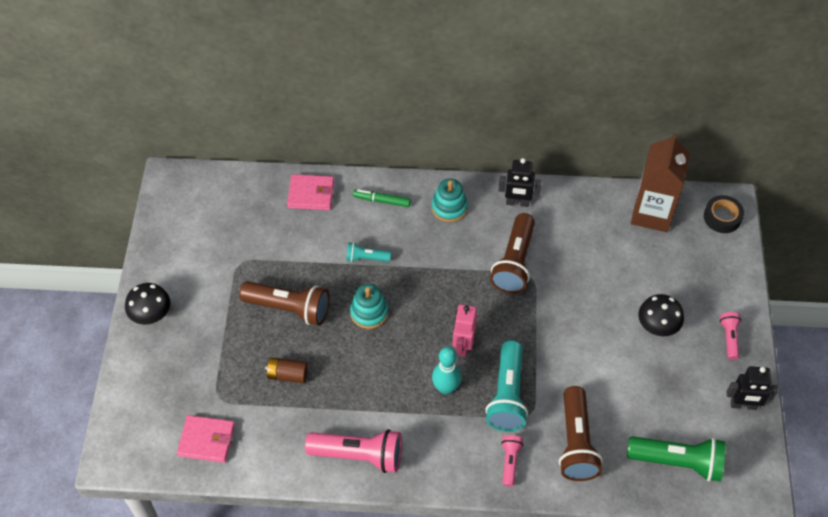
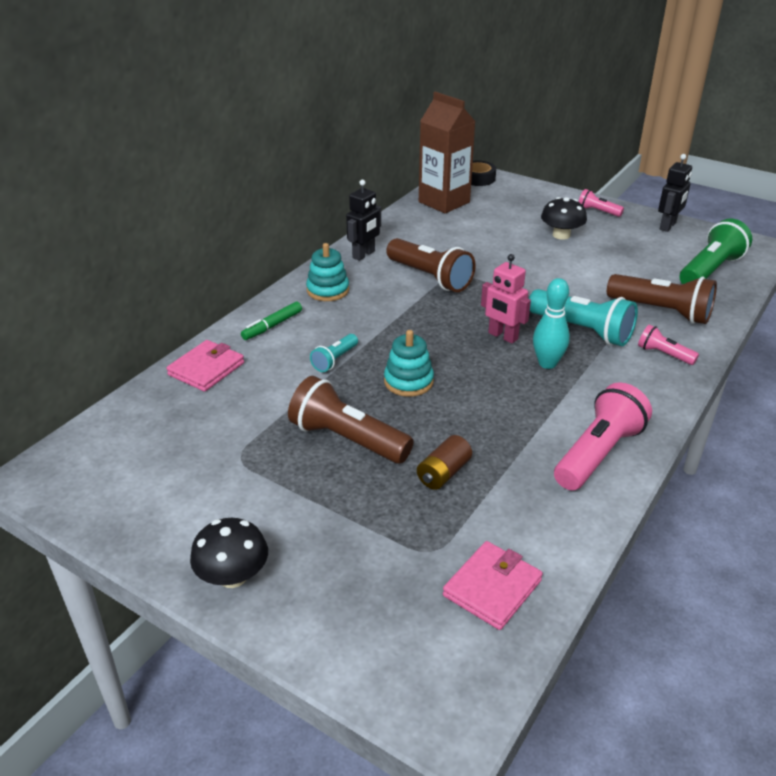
camera: 60 degrees left, 20 degrees down
brown flashlight [239,281,330,326] -> brown flashlight turned 105 degrees counterclockwise [288,376,414,464]

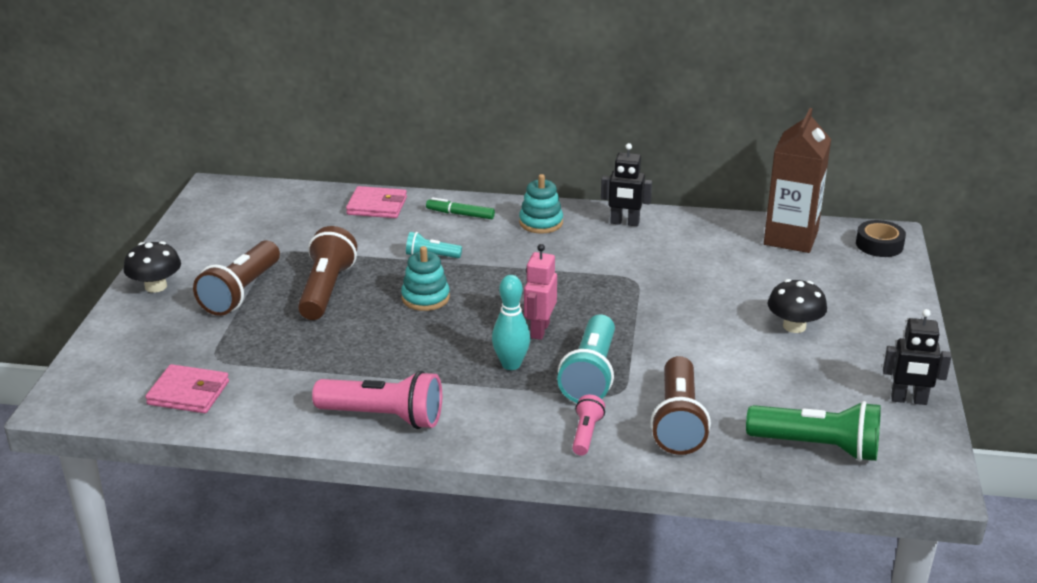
camera: 65 degrees right, 5 degrees down
brown flashlight [386,238,476,292] -> brown flashlight moved to [193,240,280,316]
brown battery [417,435,472,490] -> none
pink flashlight [578,189,624,217] -> none

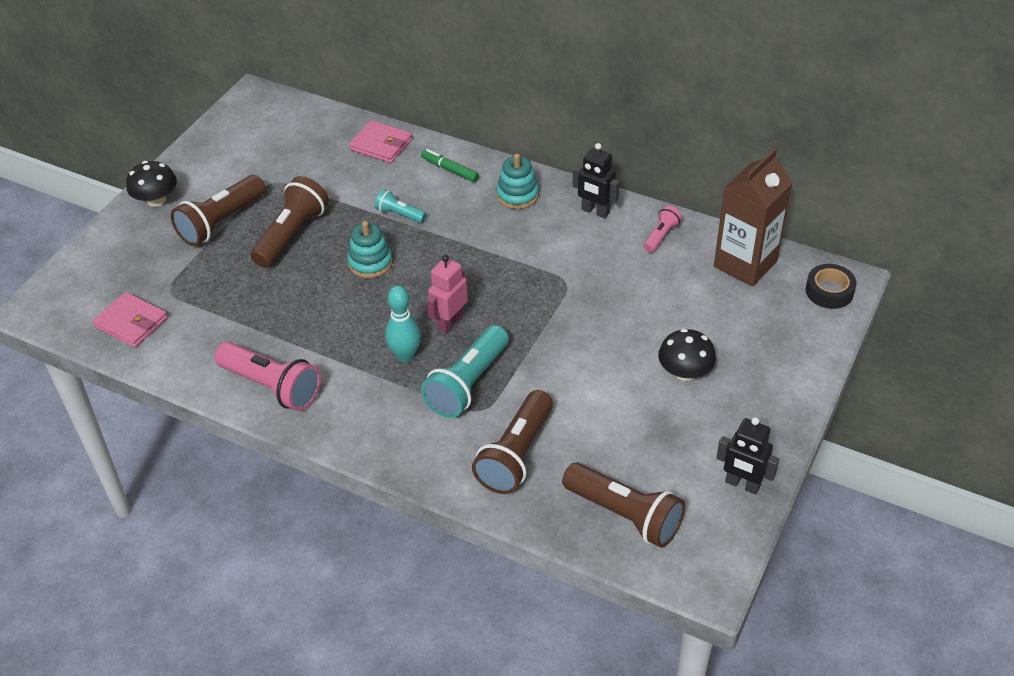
camera: 20 degrees right, 15 degrees up
pink flashlight [572,395,605,456] -> pink flashlight moved to [644,206,682,253]
green flashlight [746,401,881,462] -> brown flashlight [562,463,685,548]

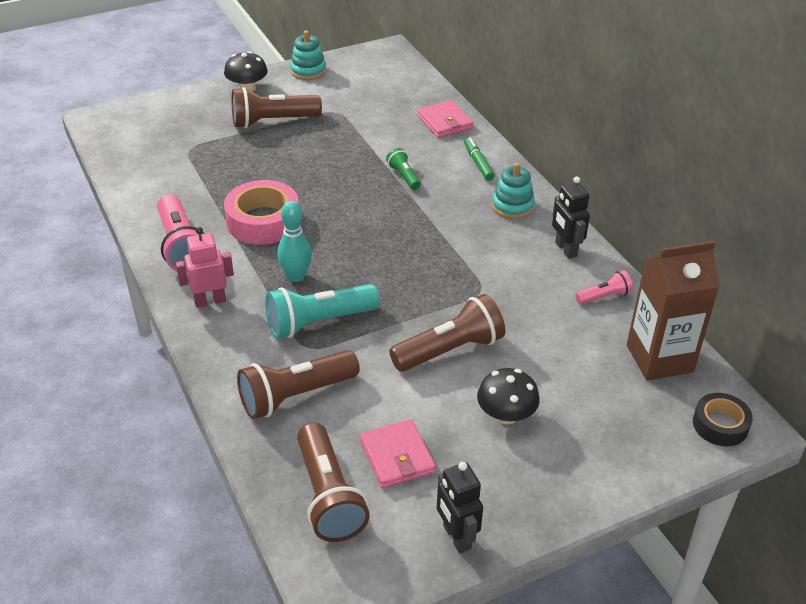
camera: 35 degrees right, 5 degrees down
pink wallet [93,292,168,348] -> pink wallet moved to [360,419,436,488]
brown flashlight [251,176,329,268] -> brown flashlight moved to [389,294,505,372]
turquoise stacking toy [347,221,393,278] -> turquoise stacking toy moved to [290,30,326,80]
turquoise flashlight [375,189,426,223] -> green flashlight [386,148,421,190]
pink robot [427,255,468,334] -> pink robot moved to [176,227,234,308]
none -> pink tape [224,180,299,245]

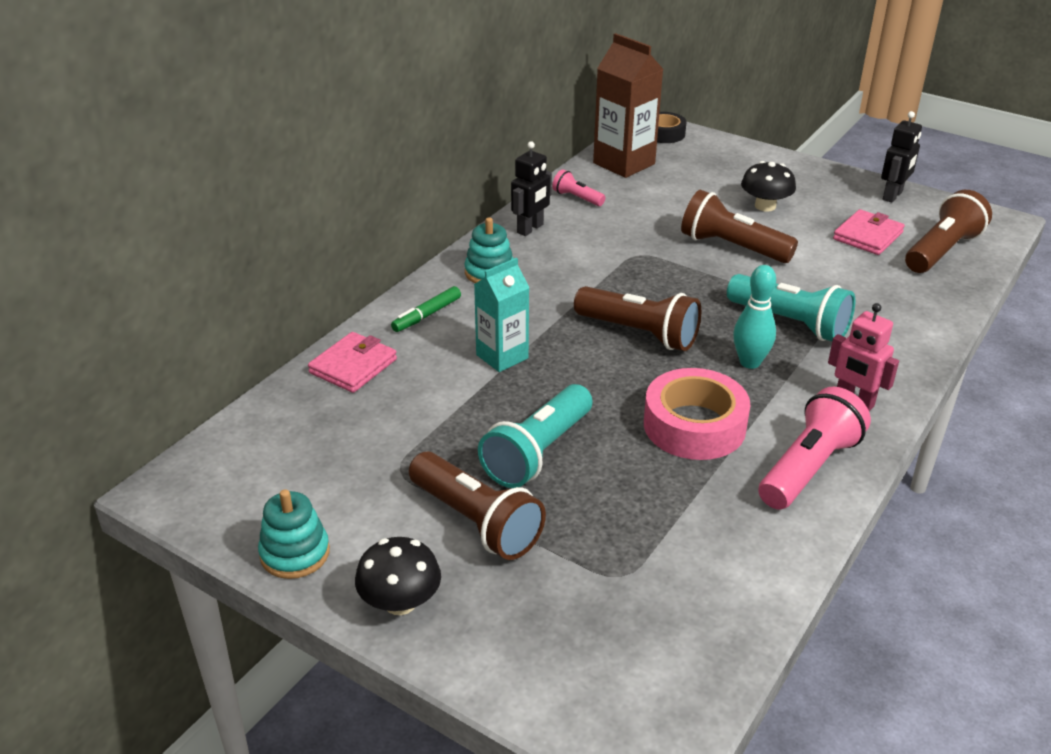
camera: 120 degrees left, 5 degrees down
brown flashlight [237,350,360,419] -> brown flashlight moved to [574,286,701,351]
green flashlight [386,148,421,190] -> turquoise carton [474,258,530,372]
none -> turquoise flashlight [478,384,592,488]

